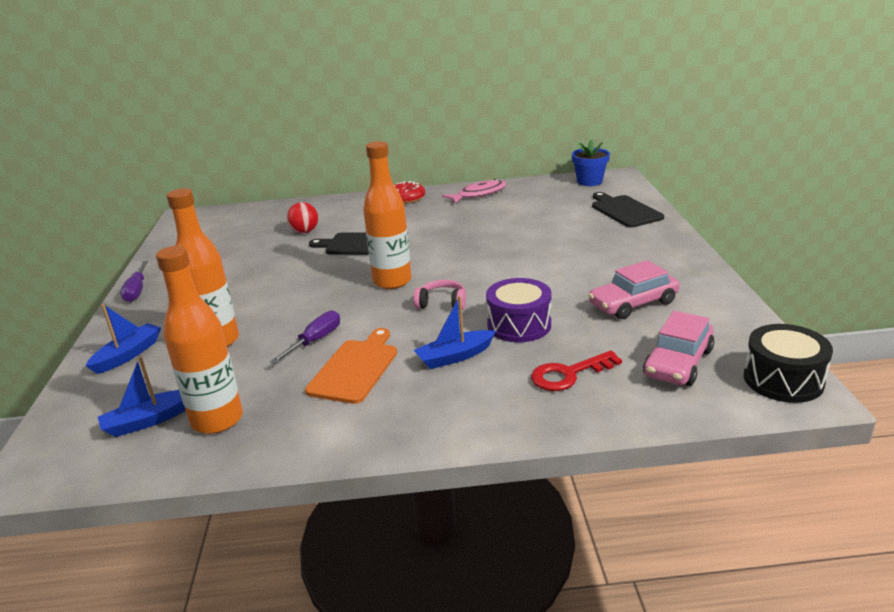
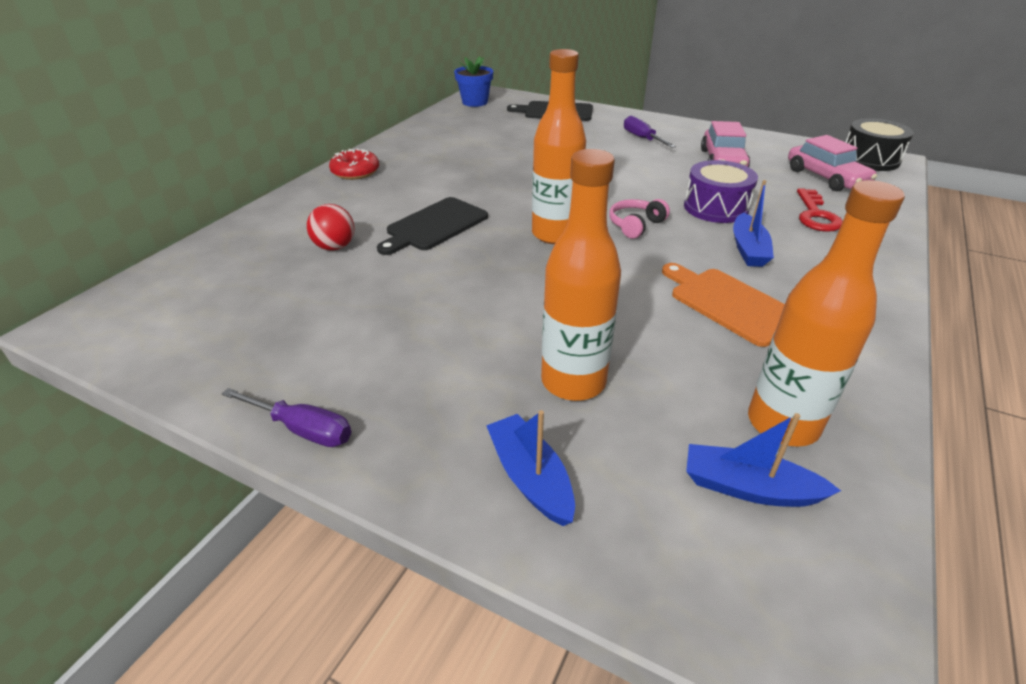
camera: 60 degrees left, 10 degrees up
blue boat [98,356,185,437] -> blue boat turned 105 degrees clockwise [686,413,841,507]
purple screwdriver [270,310,340,364] -> purple screwdriver moved to [624,116,676,148]
pink fish [442,179,506,204] -> none

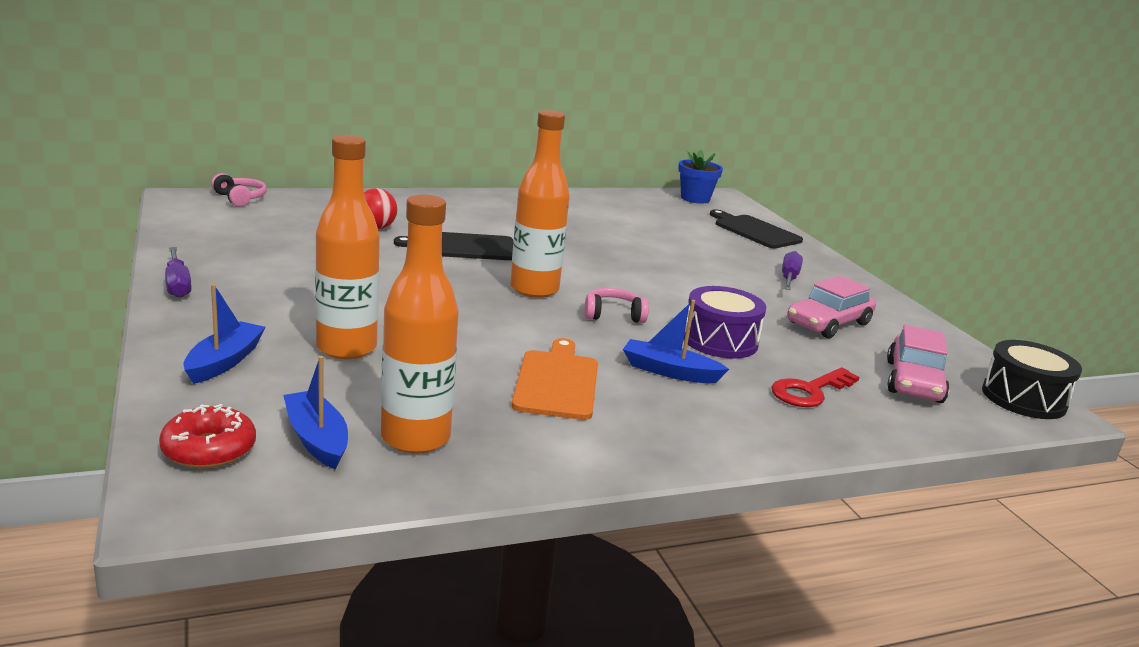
camera: 40 degrees right, 15 degrees down
red donut [329,148,379,180] -> red donut moved to [159,404,256,469]
blue boat [733,180,774,267] -> blue boat turned 60 degrees clockwise [623,300,729,383]
none -> pink headphones [211,173,267,207]

